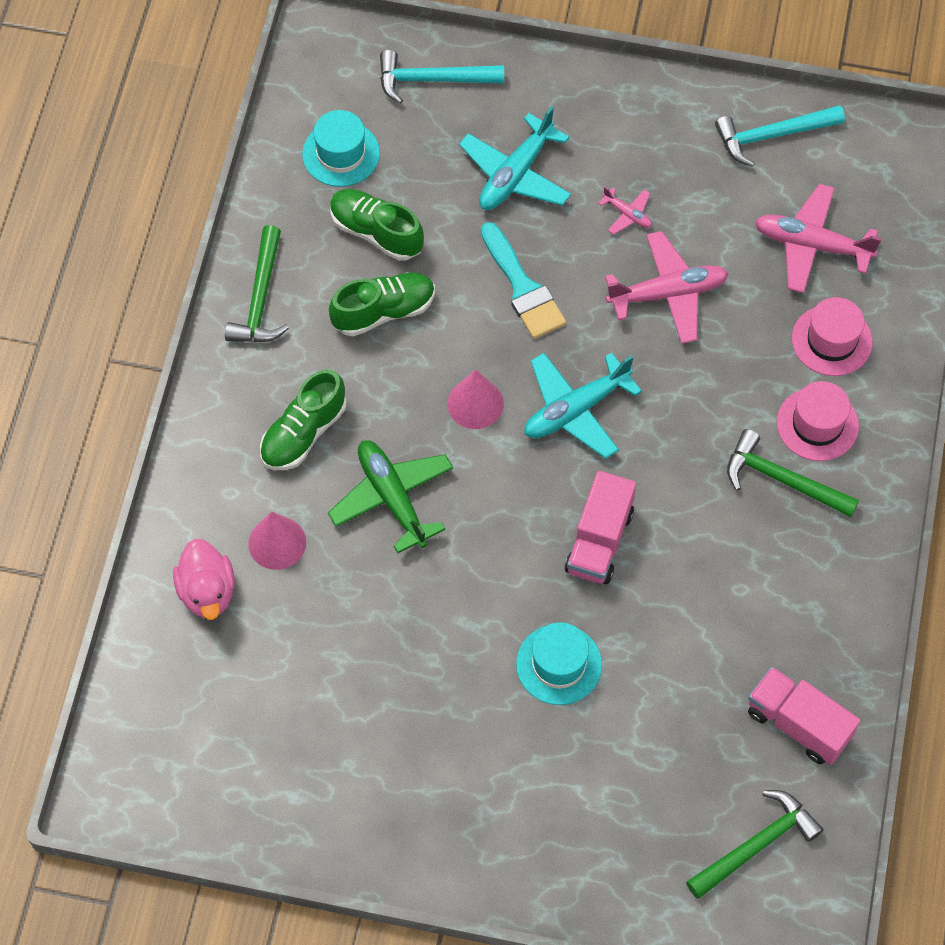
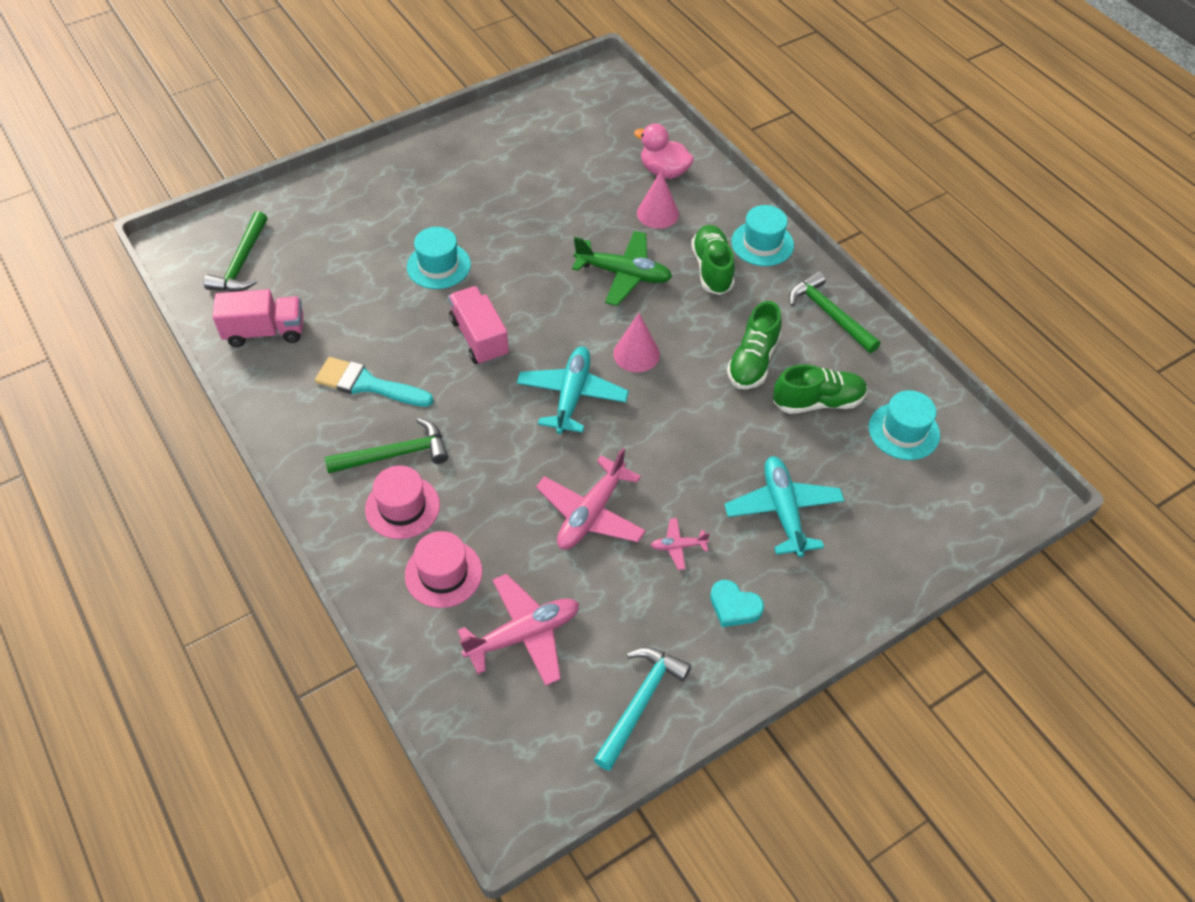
camera: 135 degrees right, 10 degrees down
turquoise hammer [380,50,504,104] -> none
turquoise brush [481,222,566,339] -> turquoise brush moved to [315,357,434,407]
none -> turquoise heart [710,580,764,627]
none -> turquoise hat [731,205,794,266]

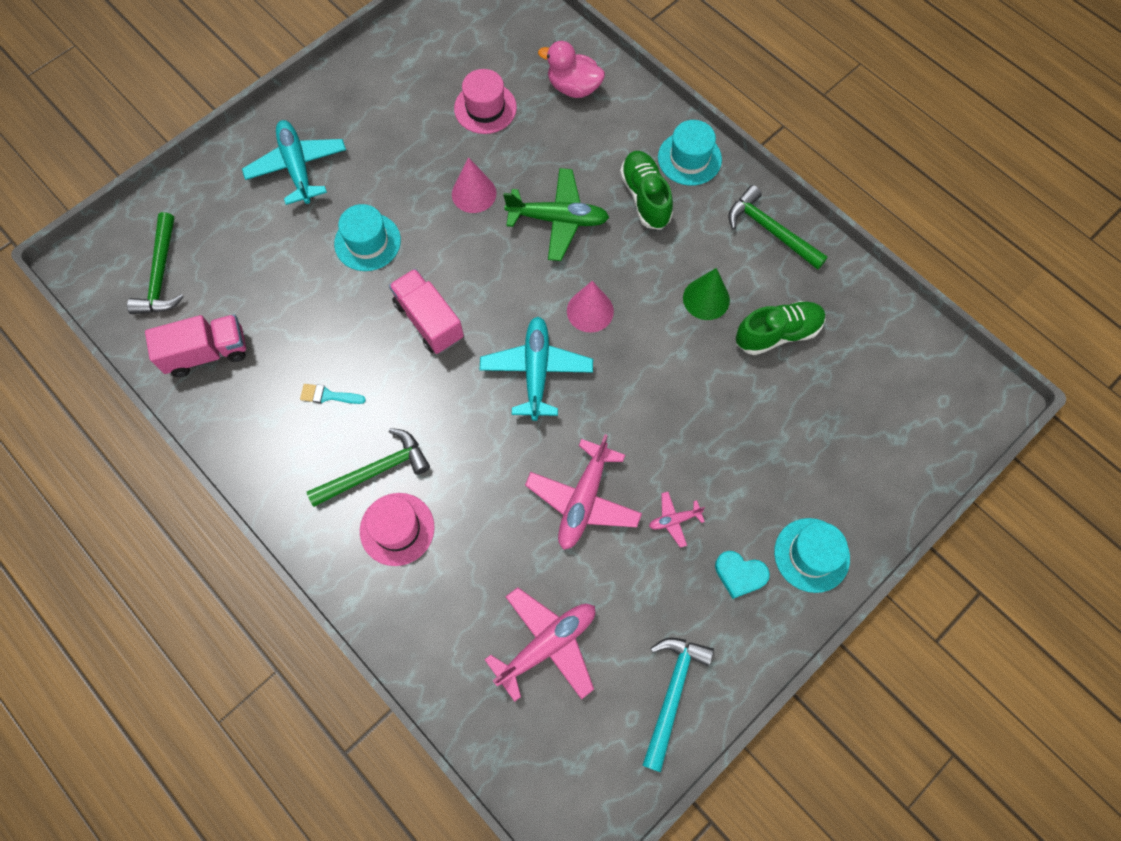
camera: 10 degrees left, 15 degrees up
turquoise brush [315,357,434,407] -> turquoise brush [300,384,366,404], size x0.52
pink hat [405,531,482,608] -> pink hat moved to [454,69,517,134]
pink cone [637,171,679,229] -> pink cone moved to [452,157,496,213]
turquoise plane [724,456,845,557] -> turquoise plane moved to [242,120,346,205]
green shoe [727,301,782,389] -> green cone [683,268,730,320]
turquoise hat [869,390,940,460] -> turquoise hat moved to [774,518,850,593]

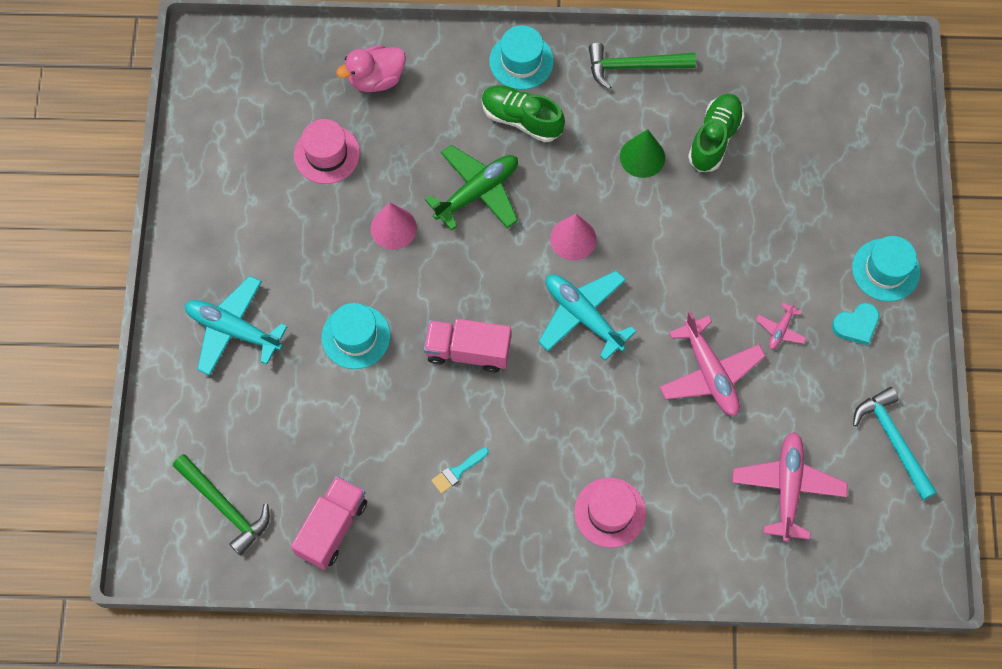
camera: 45 degrees left, 0 degrees up
green hammer [307,428,430,507] -> none

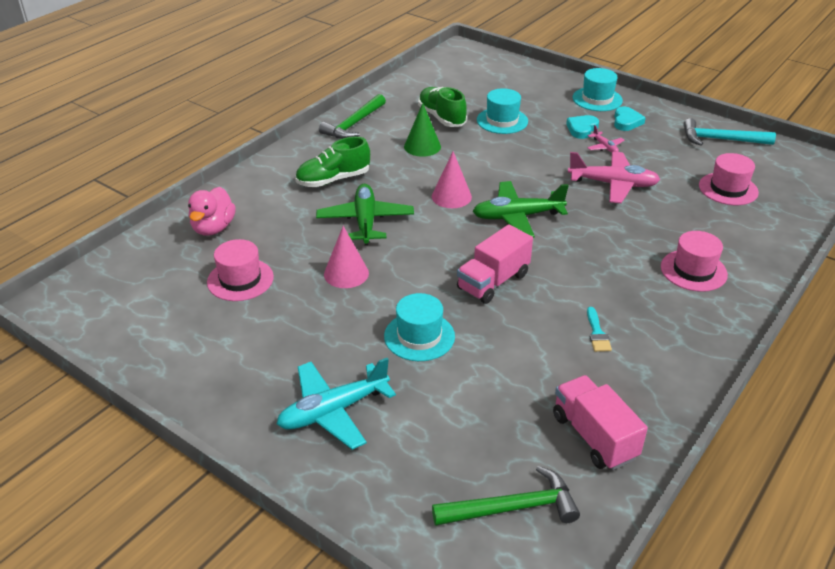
camera: 55 degrees left, 30 degrees down
turquoise hat [489,25,554,90] -> turquoise hat moved to [477,88,528,134]
turquoise plane [538,270,636,360] -> green plane [473,181,569,238]
pink plane [732,432,848,542] -> pink hat [699,153,759,205]
none -> turquoise heart [566,115,599,139]

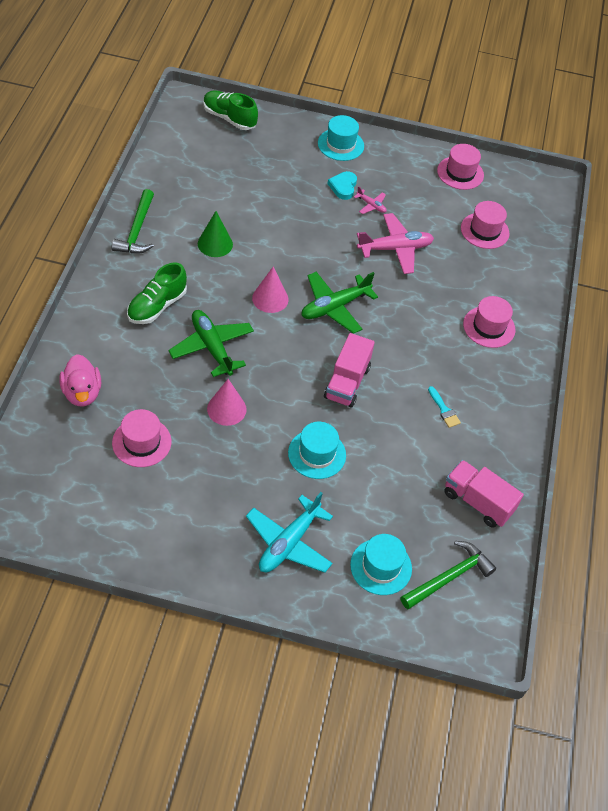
camera: 30 degrees left, 15 degrees up
green shoe [418,87,467,127] -> green shoe moved to [204,90,258,130]
turquoise hat [477,88,528,134] -> turquoise hat moved to [350,534,412,595]
turquoise heart [614,107,646,131] -> none
turquoise hammer [683,118,776,146] -> pink hat [437,144,484,190]

